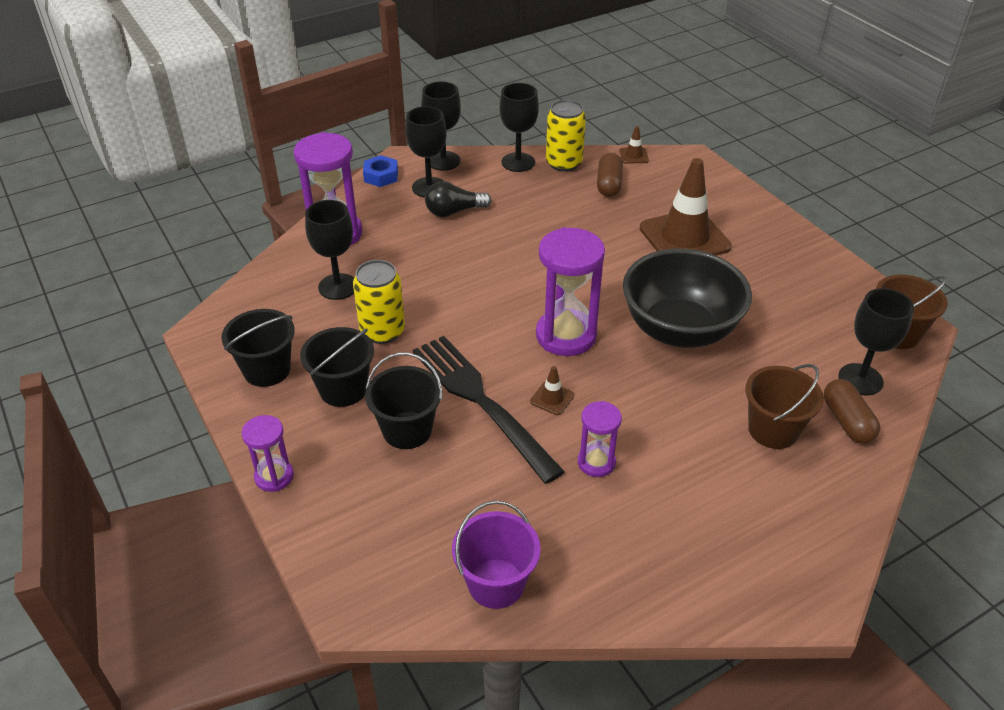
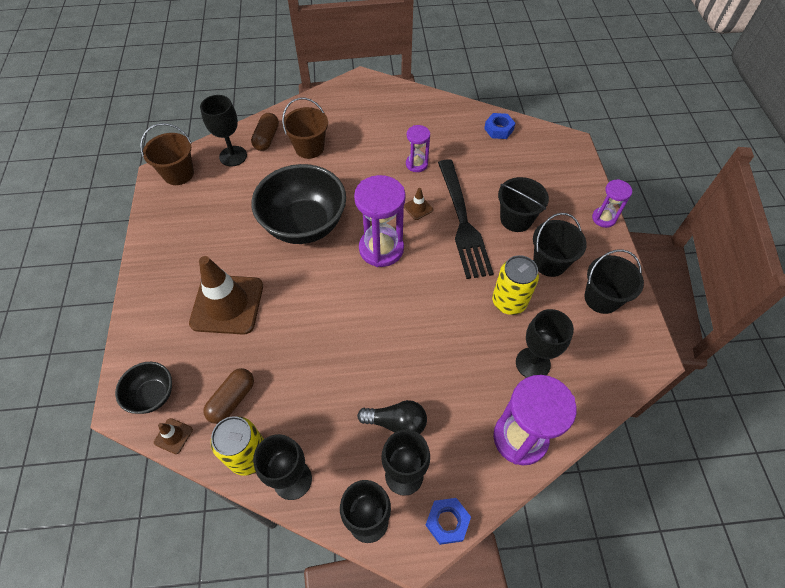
camera: 155 degrees left, 15 degrees up
purple bucket [452,500,541,609] -> blue nut [484,113,515,139]
none -> black bowl [115,362,172,414]

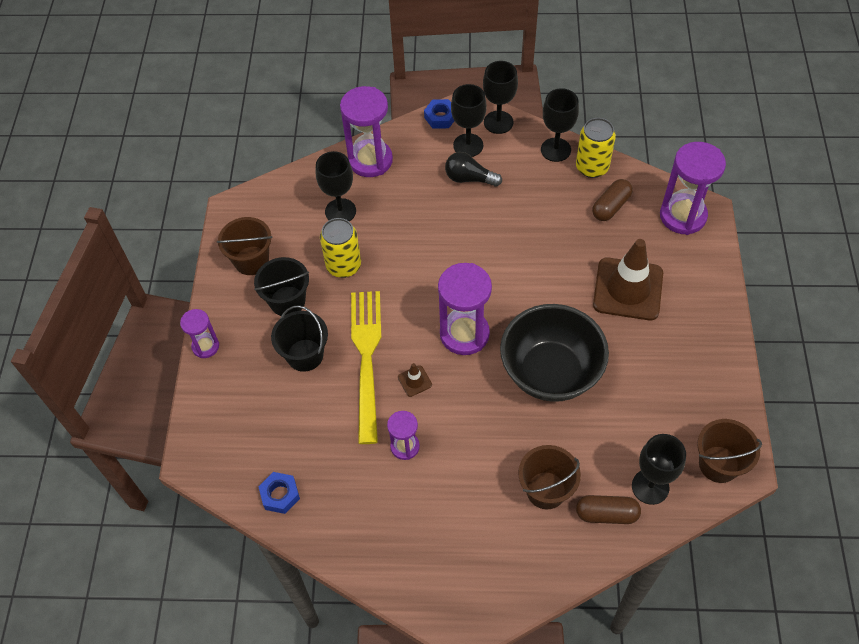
camera: 170 degrees left, 0 degrees up
black bowl [115,362,172,414] -> purple hourglass [660,142,726,235]
brown traffic cone [154,418,193,454] -> none
brown capsule [251,113,279,151] -> brown capsule turned 75 degrees clockwise [576,495,641,524]
black fork [438,159,494,279] -> yellow fork [351,291,381,444]
black bucket [584,249,644,314] -> brown bucket [217,217,273,275]

